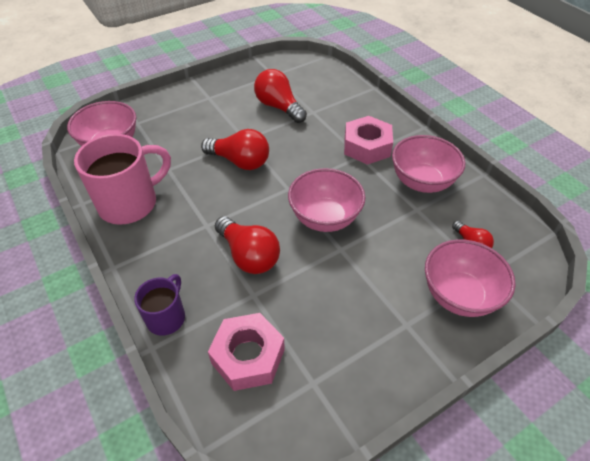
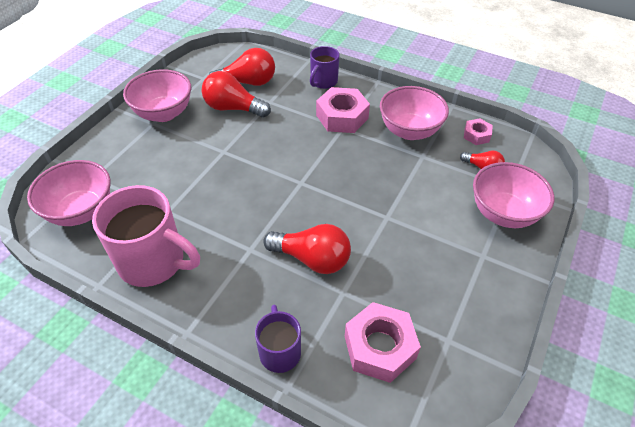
camera: 30 degrees left, 0 degrees up
pink mug [74,134,171,225] -> pink mug turned 90 degrees clockwise [92,185,200,287]
red light bulb [201,129,269,170] -> red light bulb moved to [209,48,275,86]
pink bowl [288,168,365,232] -> pink bowl moved to [123,69,191,122]
none -> purple mug [310,46,339,89]
none -> pink nut [464,118,493,145]

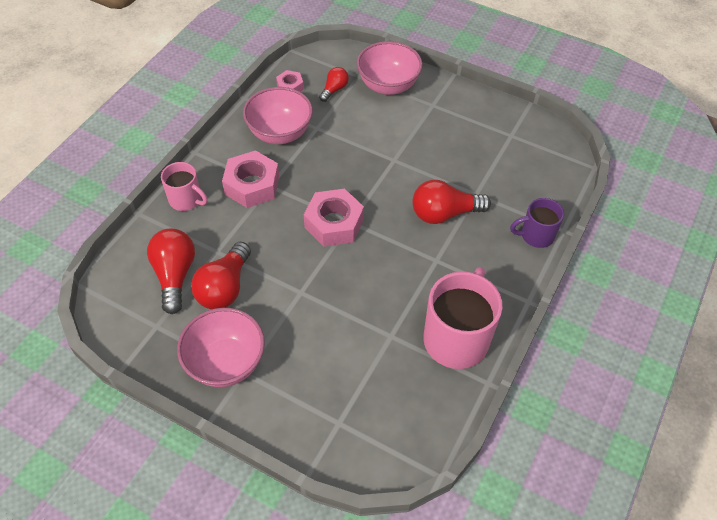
camera: 90 degrees left, 5 degrees up
pink bowl [27,160,111,226] -> none
red light bulb [263,224,351,274] -> red light bulb turned 120 degrees counterclockwise [412,180,491,224]
purple mug [310,46,339,89] -> pink mug [161,162,208,211]
pink nut [345,302,421,383] -> pink nut moved to [304,189,364,247]

